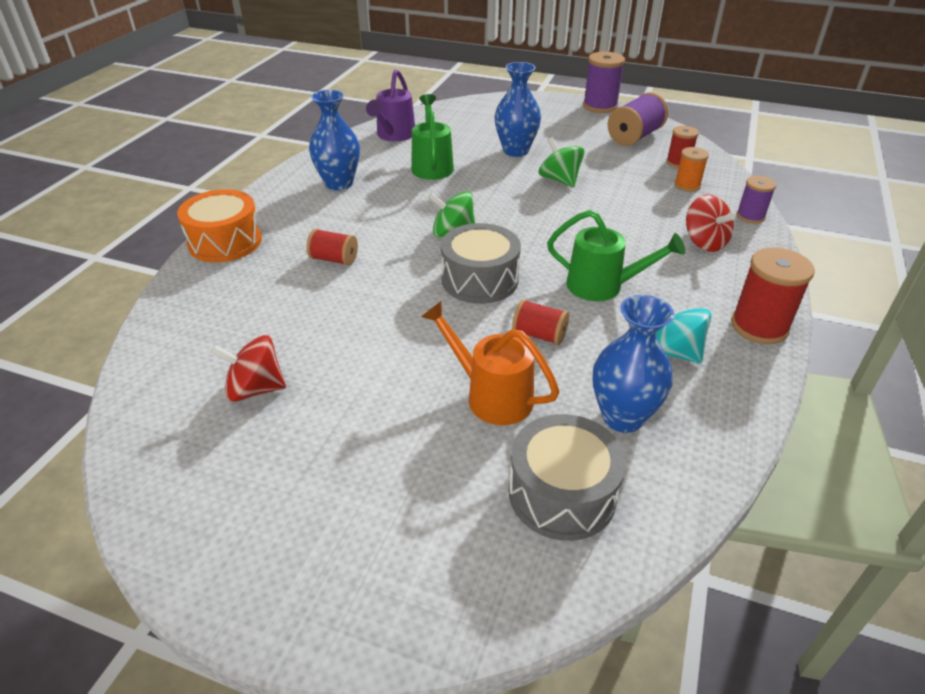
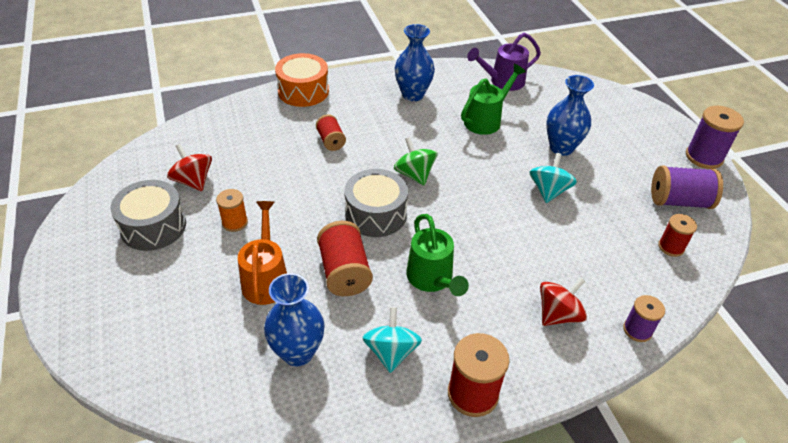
camera: 50 degrees right, 5 degrees up
grey drum [509,414,626,541] -> grey drum moved to [111,180,186,251]
red spool [512,299,569,345] -> red spool [317,221,373,296], size x1.64
green spinning top [539,137,585,187] -> turquoise spinning top [530,153,577,203]
orange spool [674,147,709,192] -> orange spool moved to [216,189,248,232]
red spinning top [686,194,735,252] -> red spinning top turned 150 degrees counterclockwise [540,277,587,326]

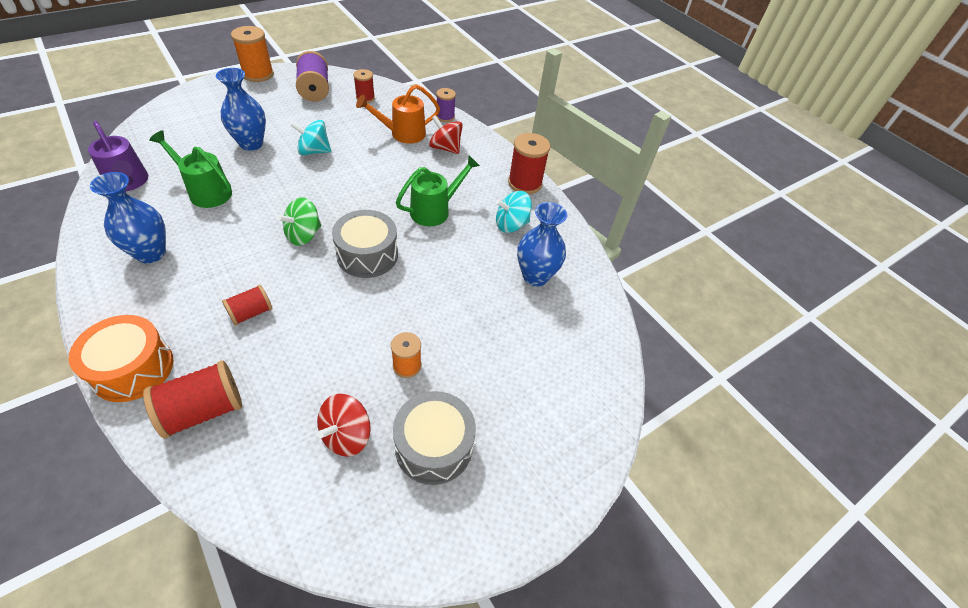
camera: 110 degrees left, 5 degrees up
orange watering can [238,201,287,305] -> orange watering can moved to [356,84,440,144]
red spool [317,221,373,296] -> red spool moved to [143,360,242,438]
purple spool [686,106,744,169] -> orange spool [231,26,274,82]

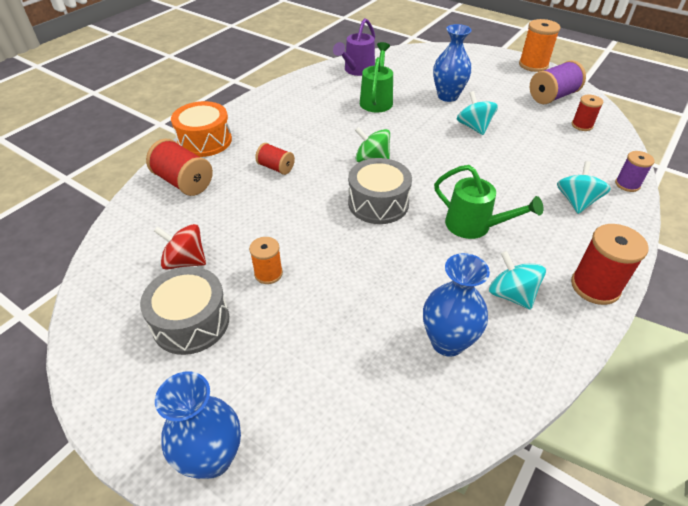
camera: 75 degrees right, 5 degrees down
blue vase [90,172,166,263] -> blue vase moved to [155,371,241,479]
orange watering can [356,84,440,144] -> none
red spinning top [429,115,463,154] -> turquoise spinning top [557,161,611,214]

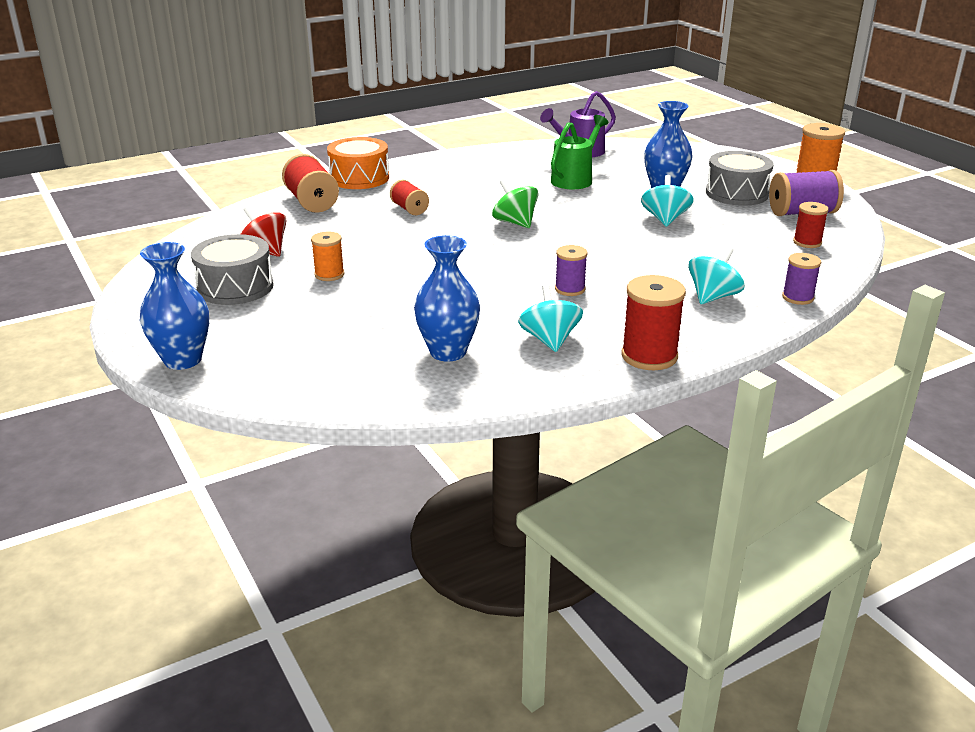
camera: 25 degrees right, 15 degrees down
grey drum [348,158,412,224] -> grey drum moved to [706,151,774,206]
green watering can [434,165,543,239] -> purple spool [555,245,587,296]

